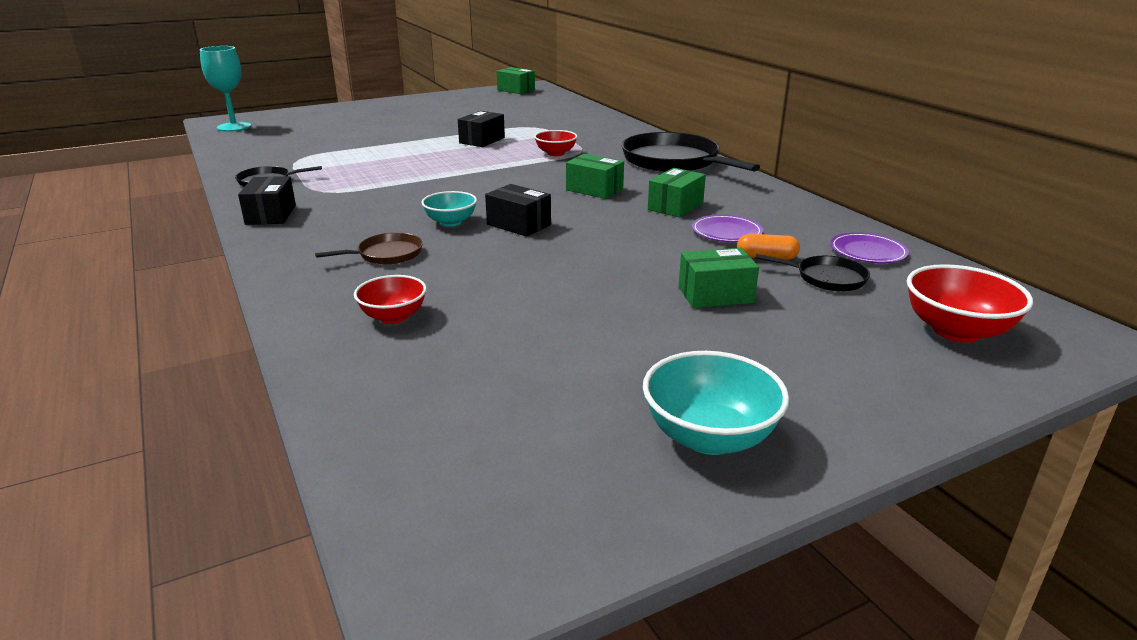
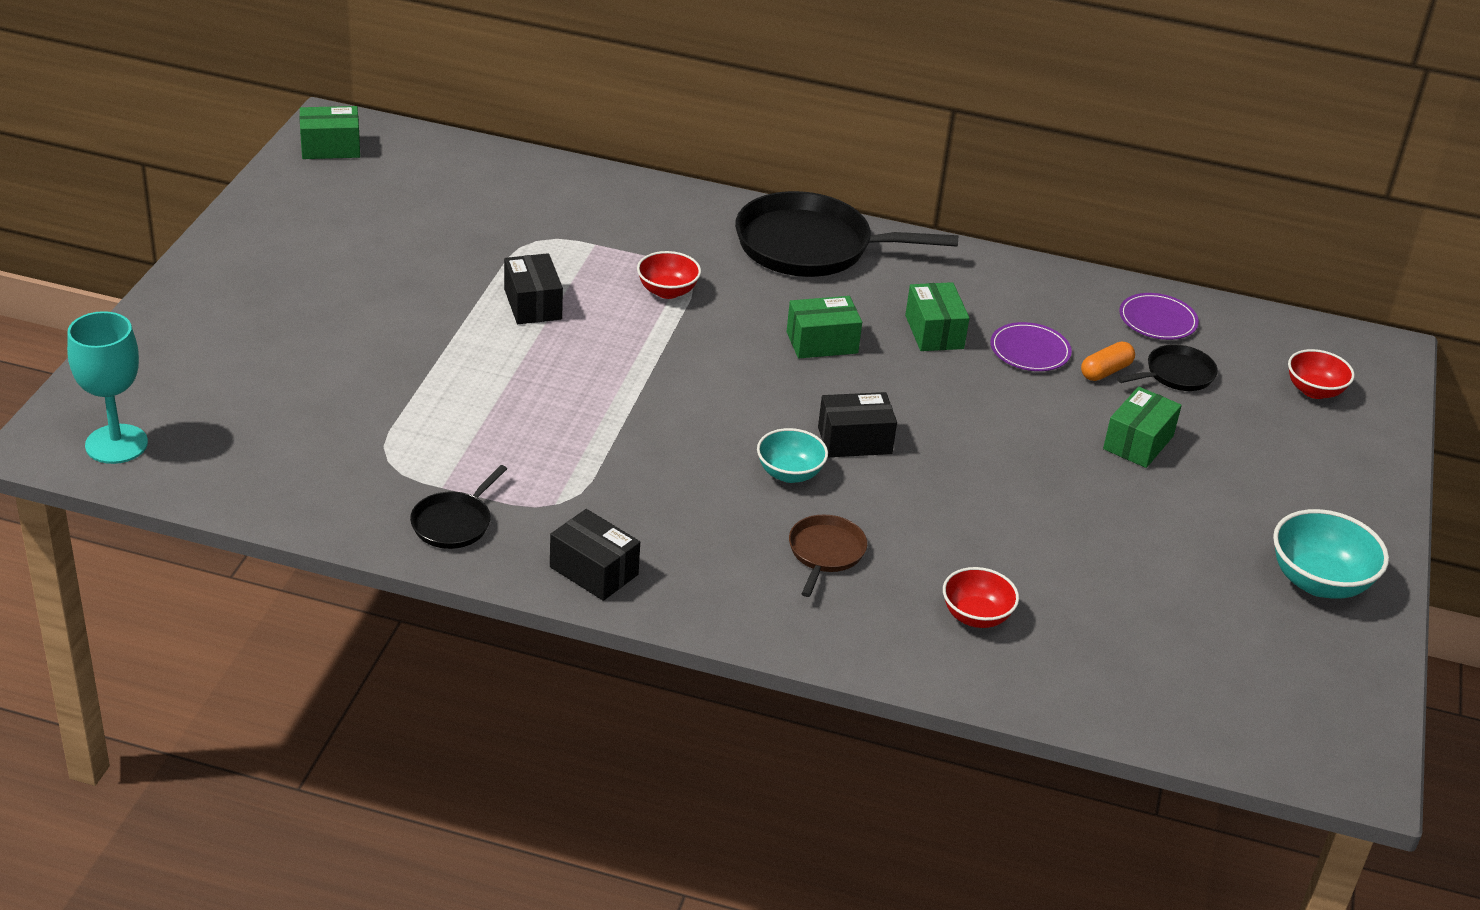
camera: 50 degrees left, 10 degrees up
red bowl [907,264,1033,343] -> red bowl [1288,349,1355,399], size x0.65

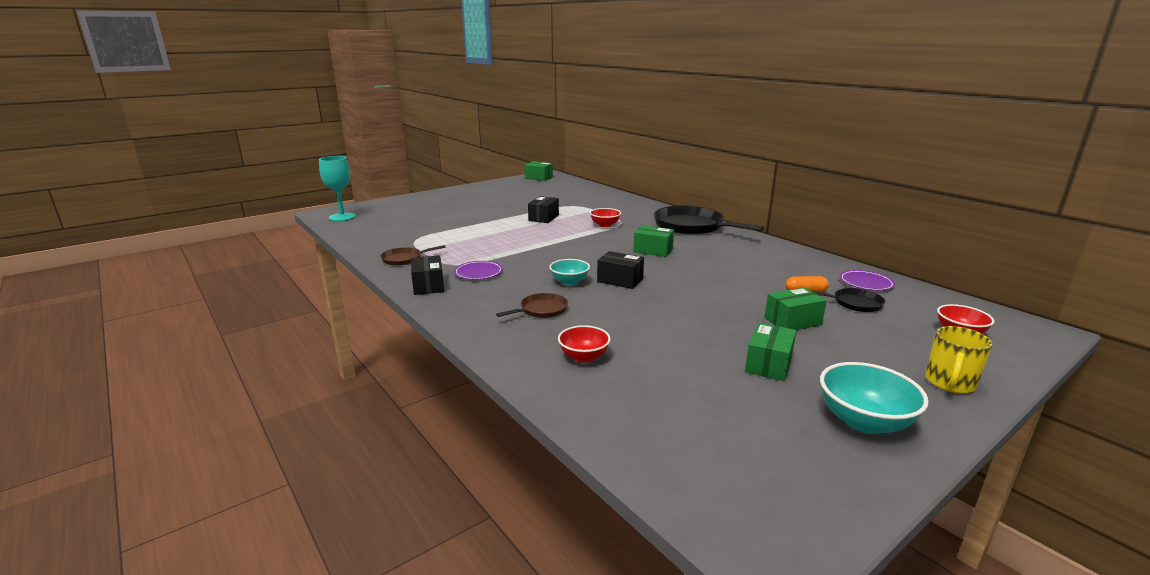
camera: 40 degrees right, 15 degrees down
black pan [410,465,507,549] -> brown pan [380,245,446,266]
green box [905,282,970,351] -> green box moved to [745,323,796,381]
purple plate [990,322,1072,371] -> purple plate moved to [454,261,503,280]
none -> yellow mug [925,326,993,394]

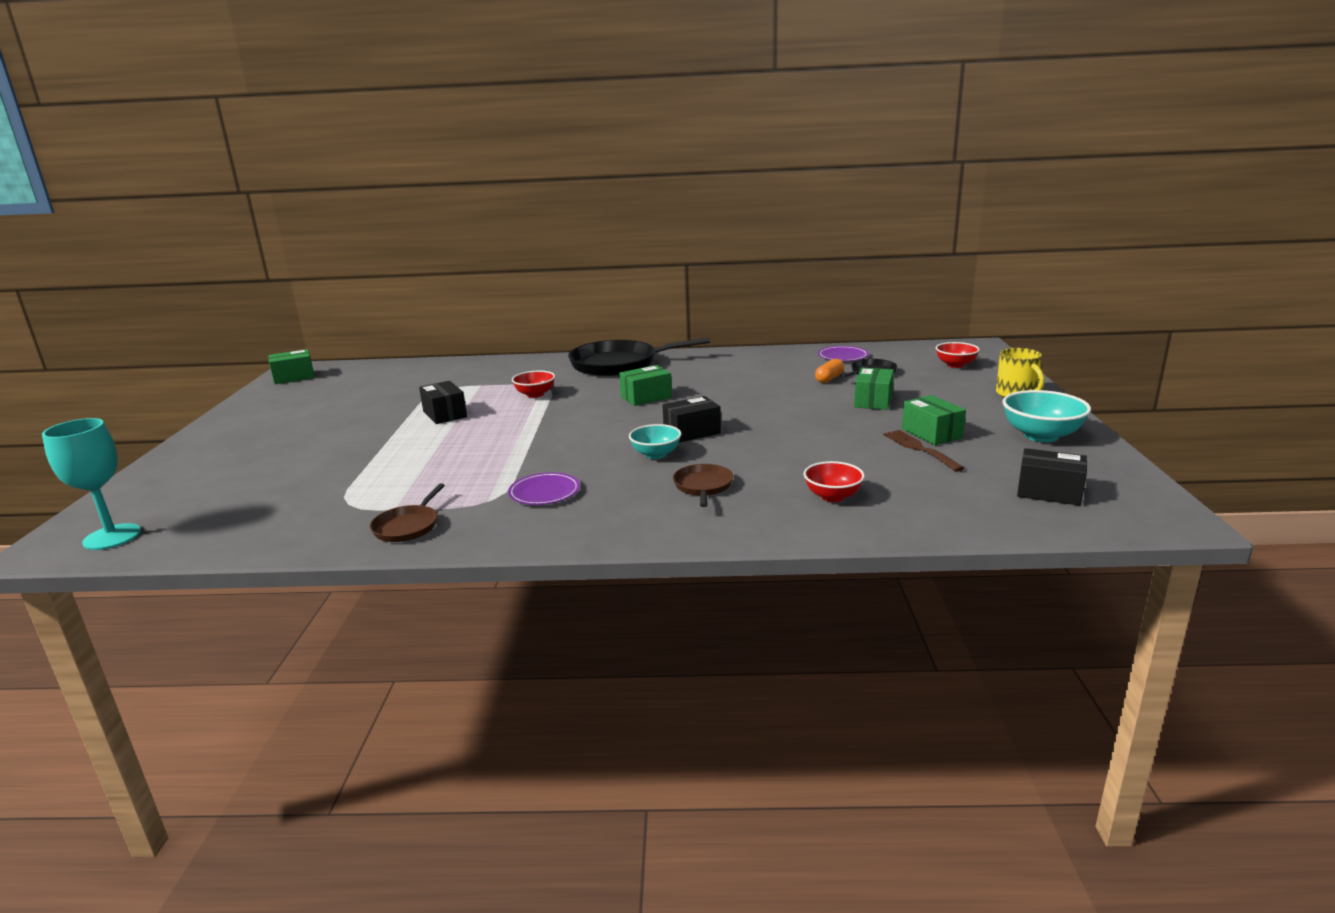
camera: 50 degrees left, 0 degrees up
black box [411,255,444,295] -> black box moved to [1017,448,1087,506]
none -> brown fork [883,430,965,472]

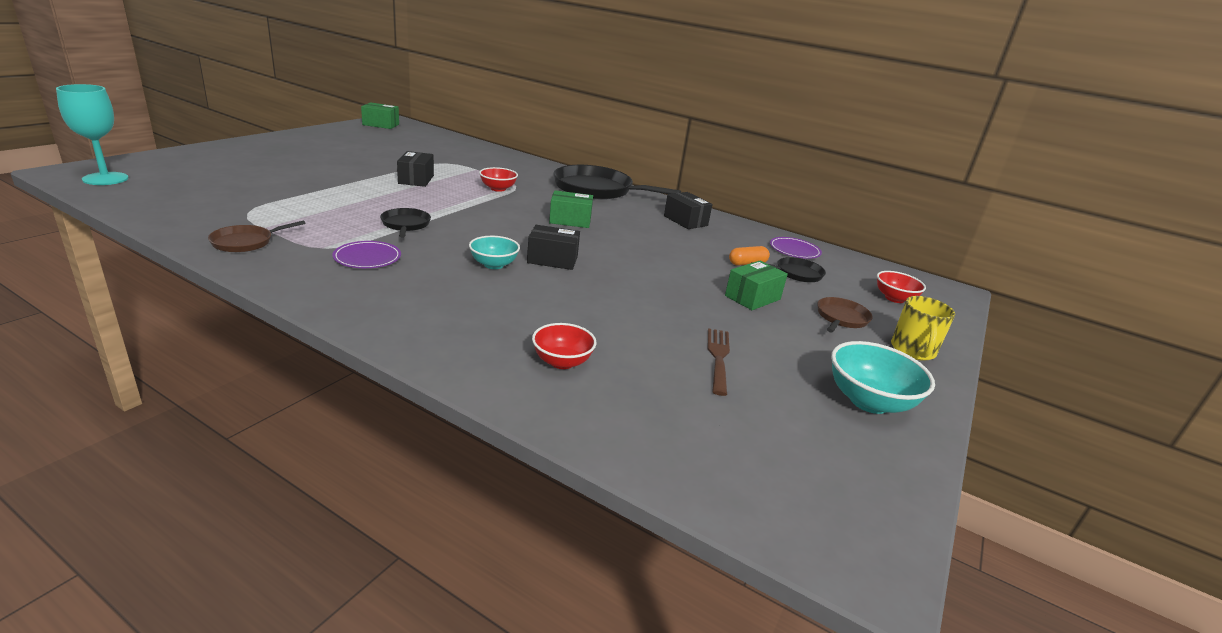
camera: 25 degrees right, 5 degrees up
brown pan [673,464,733,507] -> brown pan moved to [817,297,873,333]
green box [902,395,966,445] -> none
black box [1017,448,1087,506] -> black box moved to [664,192,713,229]
none -> black pan [380,208,431,237]

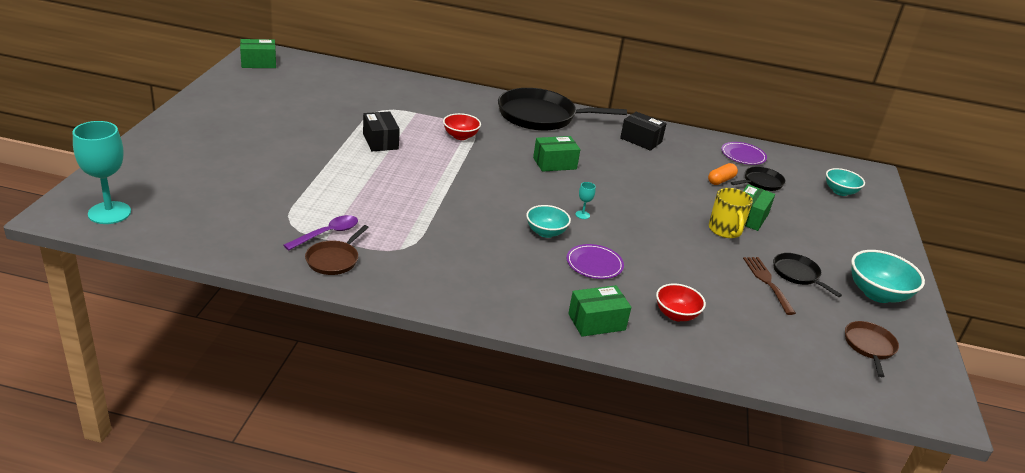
camera: 20 degrees left, 5 degrees up
purple plate [332,241,401,268] -> purple plate moved to [566,244,624,279]
black pan [380,208,431,237] -> black pan moved to [773,253,842,297]
black box [527,225,580,270] -> turquoise goblet [575,182,596,219]
brown pan [817,297,873,333] -> brown pan moved to [845,321,899,377]
red bowl [877,271,926,303] -> turquoise bowl [826,168,865,196]
yellow mug [891,296,955,361] -> yellow mug moved to [709,188,753,238]
none -> purple spoon [283,215,358,250]
none -> green box [568,285,631,337]

